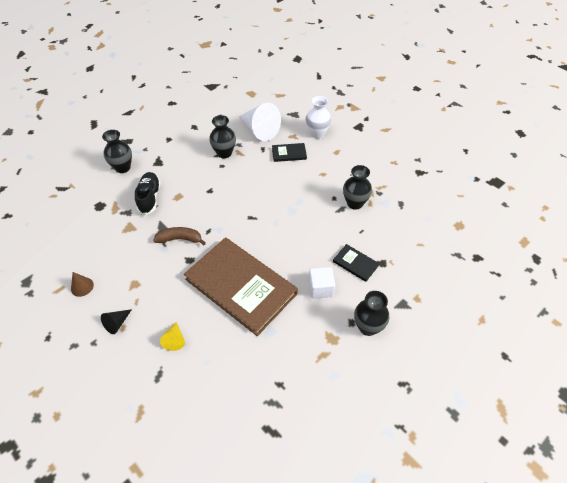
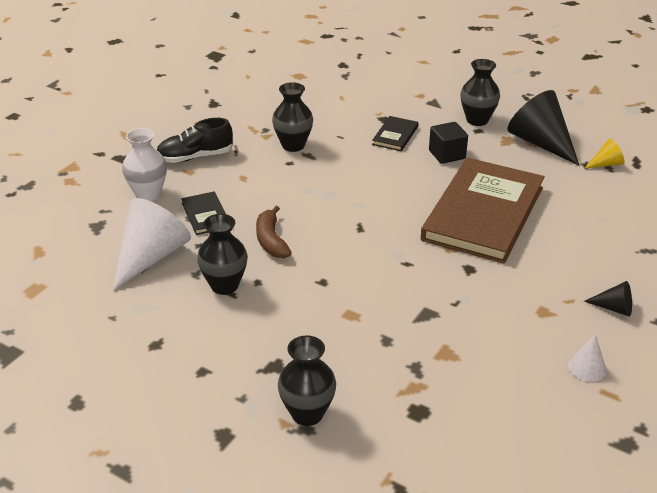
camera: 105 degrees left, 15 degrees down
brown cone [71,272,94,297] -> white cone [568,334,606,382]
black shoe [135,172,161,215] -> black shoe moved to [157,118,233,163]
brown banana [153,227,206,245] -> brown banana moved to [256,206,292,258]
yellow cone [160,322,185,351] -> yellow cone moved to [584,139,624,169]
white cube [309,267,335,299] -> black cube [429,122,468,164]
none -> black cone [507,90,580,166]

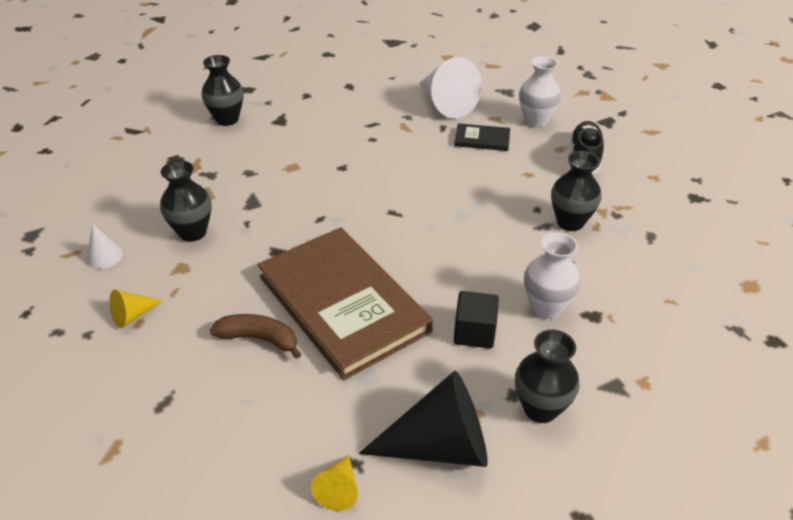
camera: 120 degrees right, 5 degrees up
black vase [197,214,248,295] -> black vase moved to [160,161,212,242]
brown banana [256,206,292,258] -> brown banana moved to [210,314,301,359]
black book [372,116,418,151] -> white vase [524,232,581,319]
black cone [584,281,632,317] -> yellow cone [109,290,162,328]

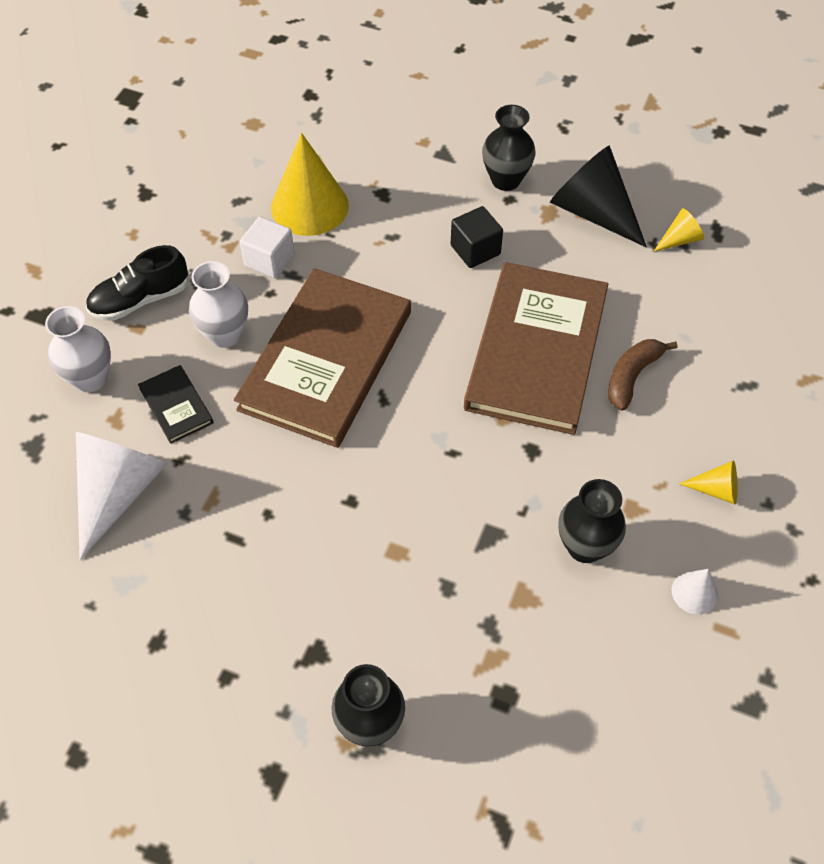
camera: 130 degrees left, 15 degrees up
brown banana [210,314,301,359] -> brown banana turned 60 degrees clockwise [608,339,677,411]
white vase [524,232,581,319] -> white vase moved to [189,261,248,348]
black vase [551,151,601,231] -> white cube [240,217,295,278]
none -> brown book [234,268,411,448]
none -> yellow cone [271,133,349,236]

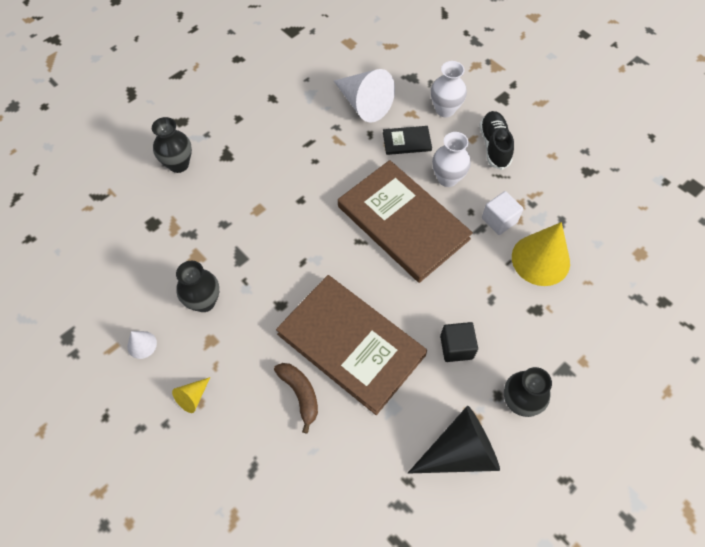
camera: 115 degrees right, 5 degrees up
yellow cone [653,208,704,252] -> none

